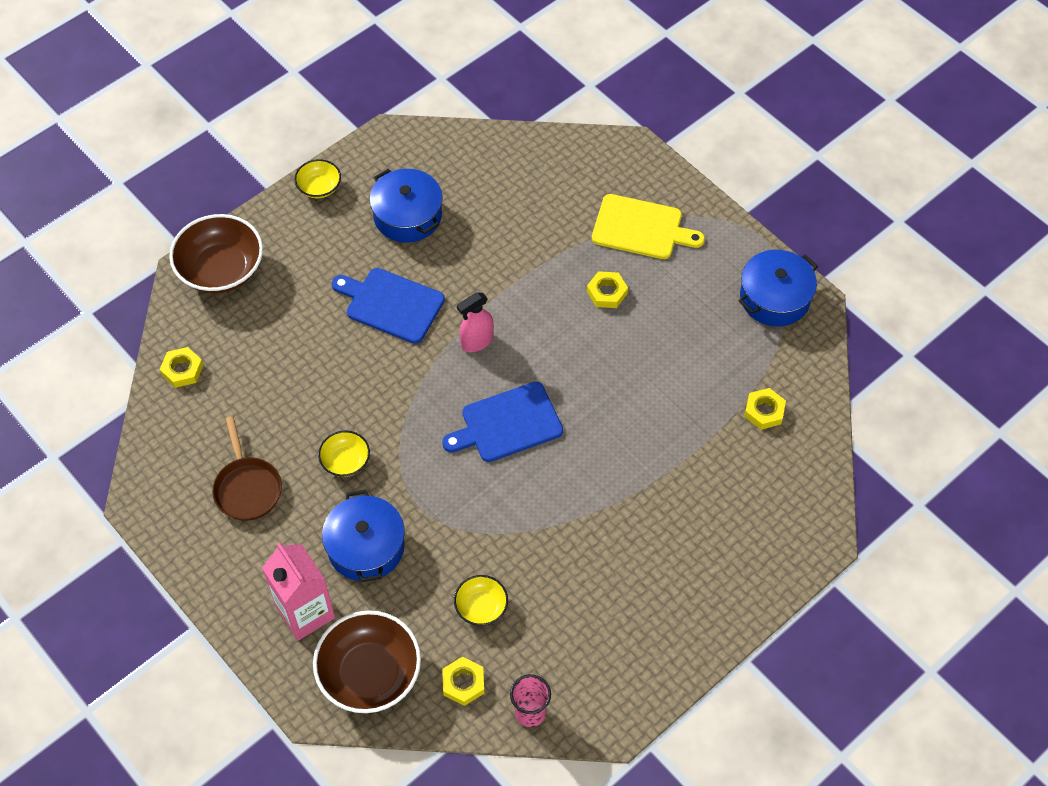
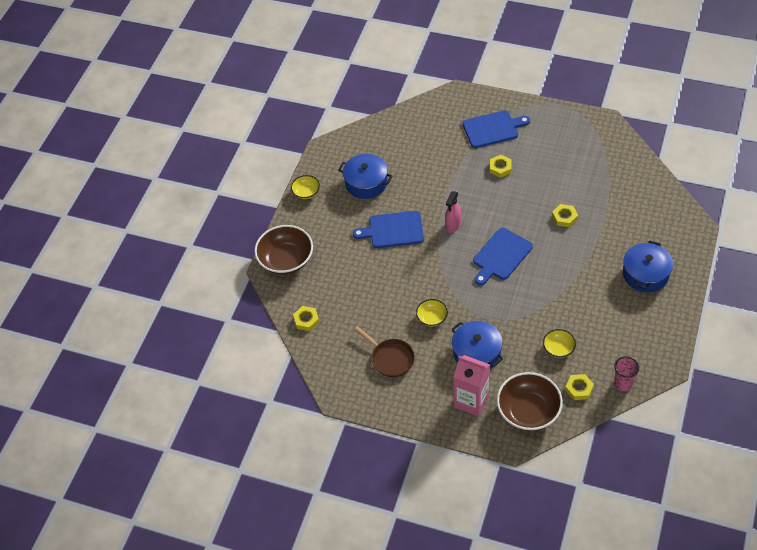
camera: 25 degrees left, 5 degrees down
yellow cutting board [592,194,705,259] -> blue cutting board [462,110,530,148]
blue pot [739,250,818,326] -> blue pot moved to [623,240,673,292]
yellow nut [744,388,786,430] -> yellow nut moved to [552,204,578,227]

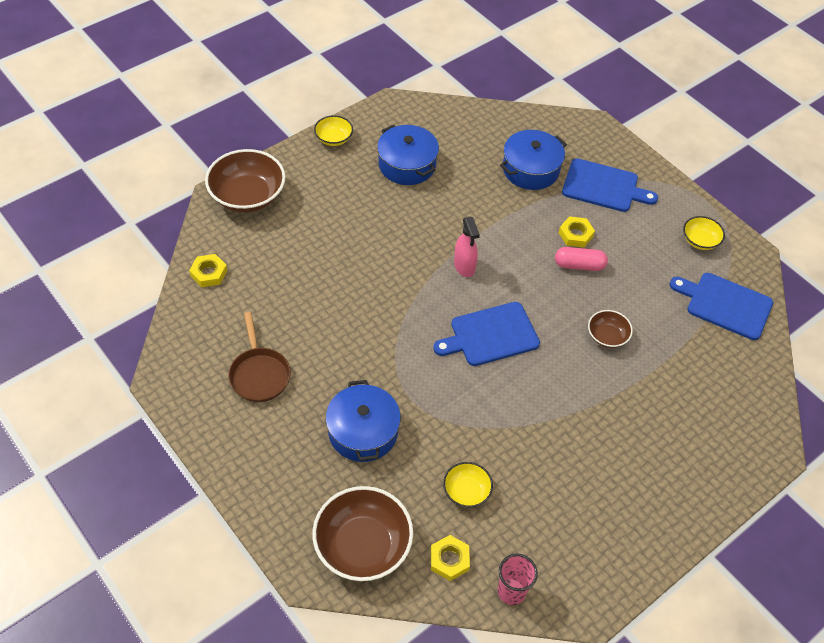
camera: 25 degrees right, 0 degrees up
blue cutting board [353,211,424,248] -> blue cutting board moved to [669,273,773,340]
yellow bowl [416,299,448,327] -> yellow bowl moved to [683,216,725,250]
pink spray bottle [445,191,461,233] -> pink spray bottle turned 75 degrees counterclockwise [454,217,480,277]
pink carton [454,355,490,417] -> none
yellow nut [552,204,578,227] -> brown bowl [588,310,633,348]
blue pot [623,240,673,292] -> blue pot moved to [500,130,567,190]
none -> pink capsule [555,247,608,271]

